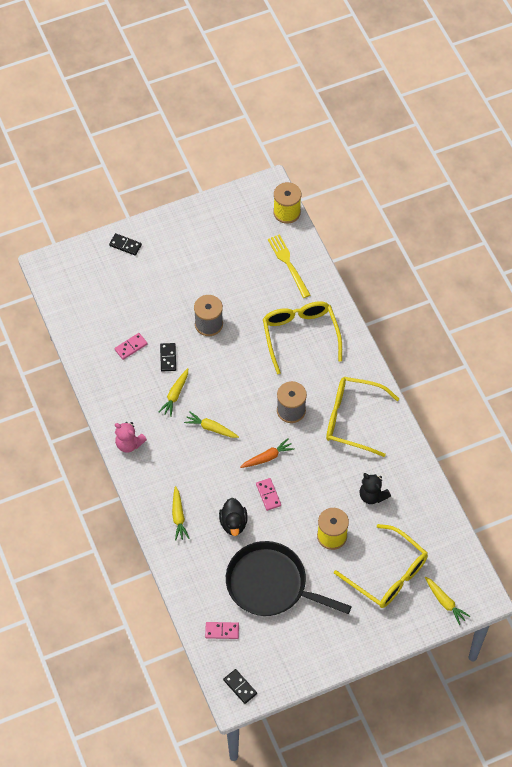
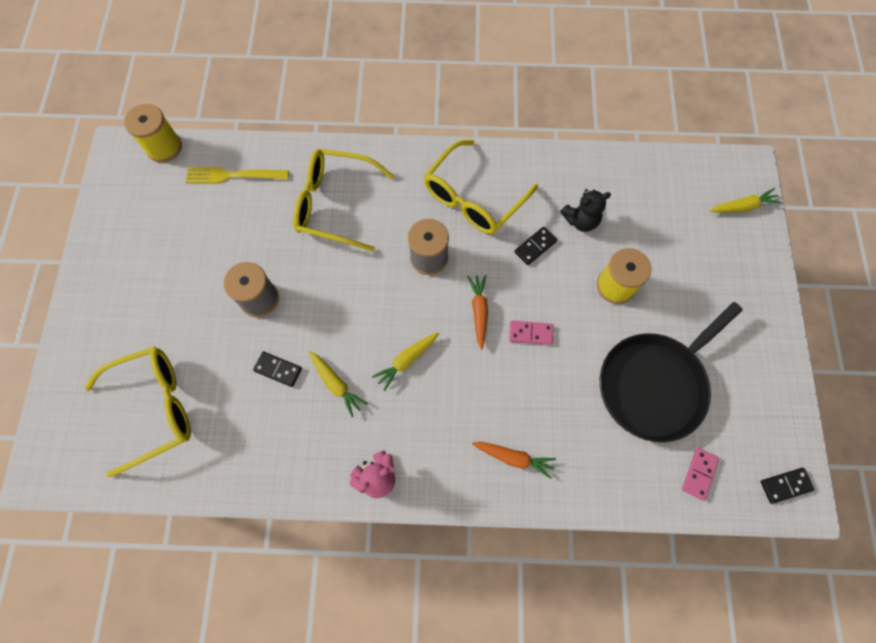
camera: 65 degrees left, 10 degrees up
black domino [109,233,142,256] -> black domino moved to [514,227,557,265]
pink domino [114,333,148,360] -> none
yellow carrot [172,486,189,541] -> orange carrot [472,442,556,479]
black duck [219,498,248,536] -> none
yellow glasses [334,524,428,608] -> yellow glasses moved to [85,346,191,477]

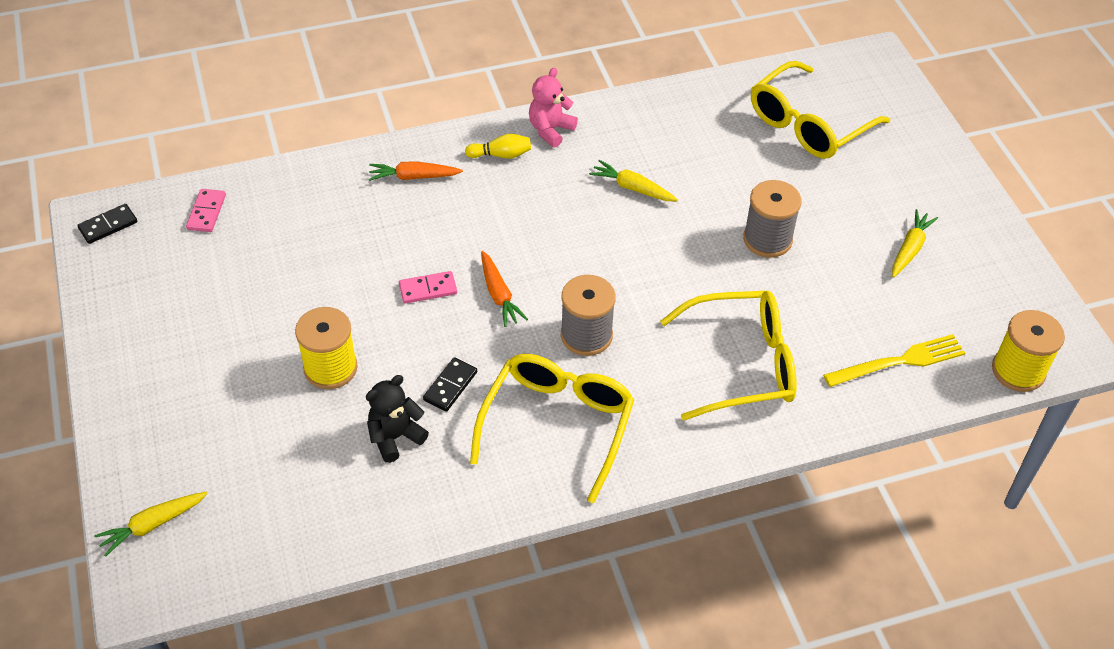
camera: 160 degrees right, 20 degrees down
black domino [253,352,302,387] -> none
yellow carrot [372,332,439,391] -> yellow carrot moved to [892,209,938,278]
black pan [600,302,743,442] -> none
none -> yellow bowling pin [465,134,531,159]

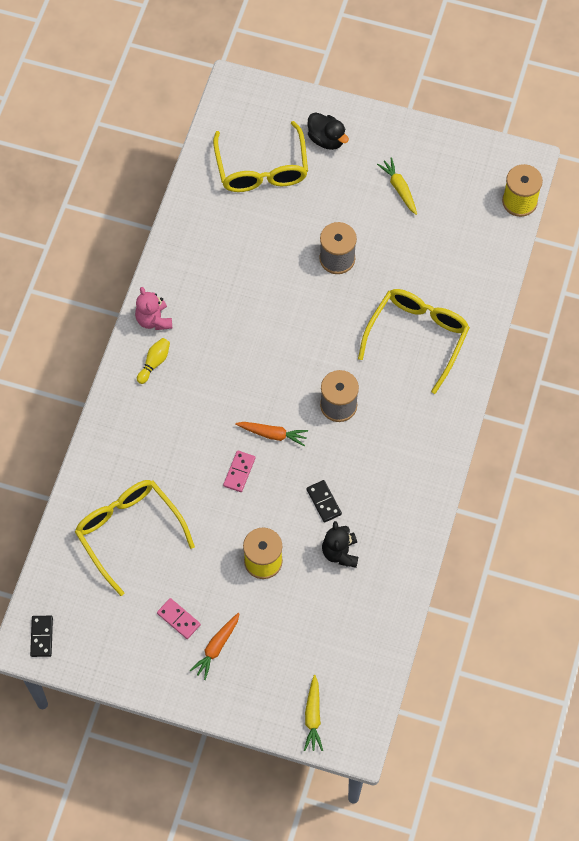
camera: 55 degrees left, 15 degrees up
pink domino [186,189,226,232] -> pink domino moved to [157,598,201,639]
orange carrot [369,161,463,181] -> orange carrot moved to [189,613,240,680]
yellow glasses [470,354,635,503] -> yellow glasses moved to [75,480,195,596]
yellow carrot [589,160,678,201] -> none
yellow fork [823,334,965,387] -> none
none -> black duck [308,112,349,150]

